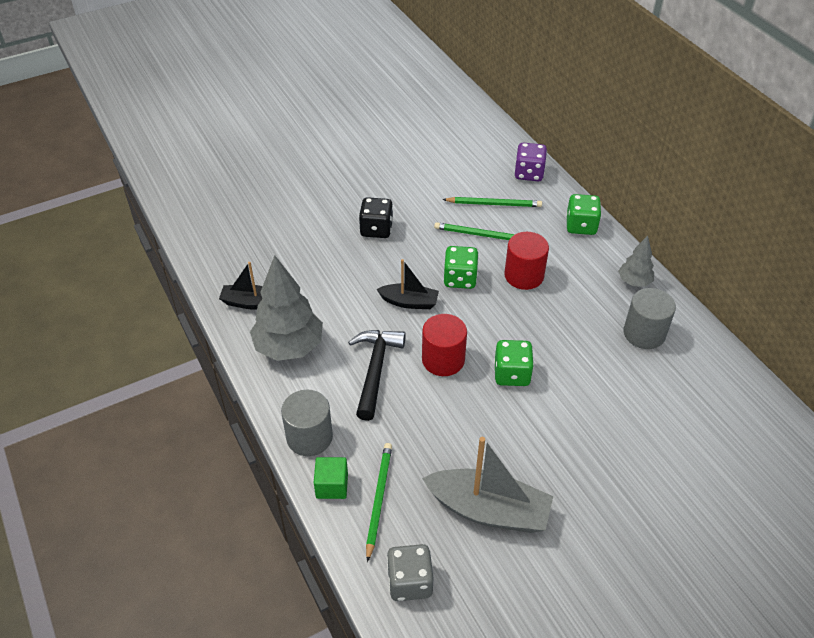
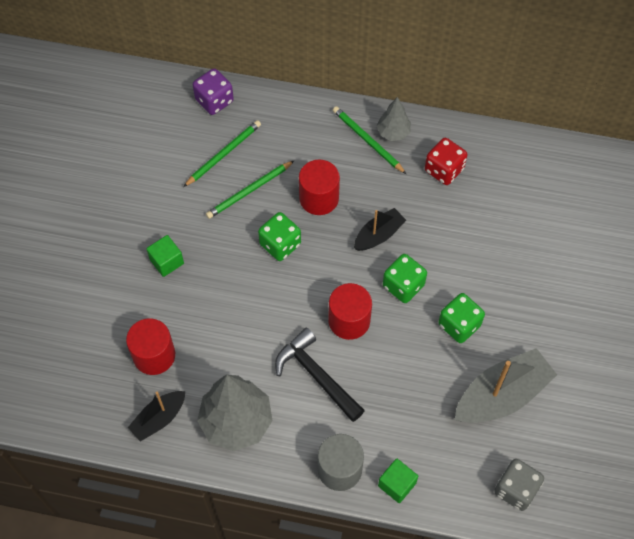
camera: 50 degrees left, 15 degrees up
black dice [359,197,393,238] -> green cube [147,235,184,277]
green pencil [366,443,392,562] -> green pencil moved to [333,106,406,174]
black boat [376,259,439,309] -> black boat moved to [354,208,406,251]
green dice [566,194,601,235] -> green dice moved to [438,293,485,343]
grey cylinder [623,288,676,349] -> red dice [425,138,467,185]
none -> red cylinder [126,318,175,375]

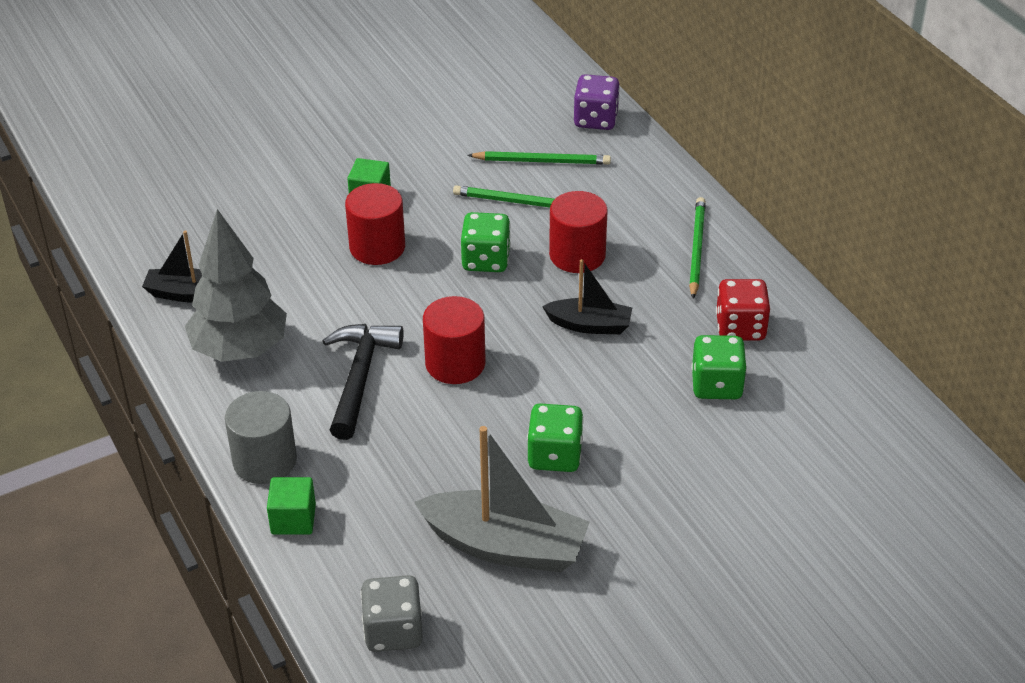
camera: 50 degrees right, 20 degrees down
red cylinder [126,318,175,375] -> red cylinder moved to [345,183,405,265]
grey tree [377,97,411,141] -> none
green dice [383,254,427,303] -> green dice moved to [691,335,747,399]

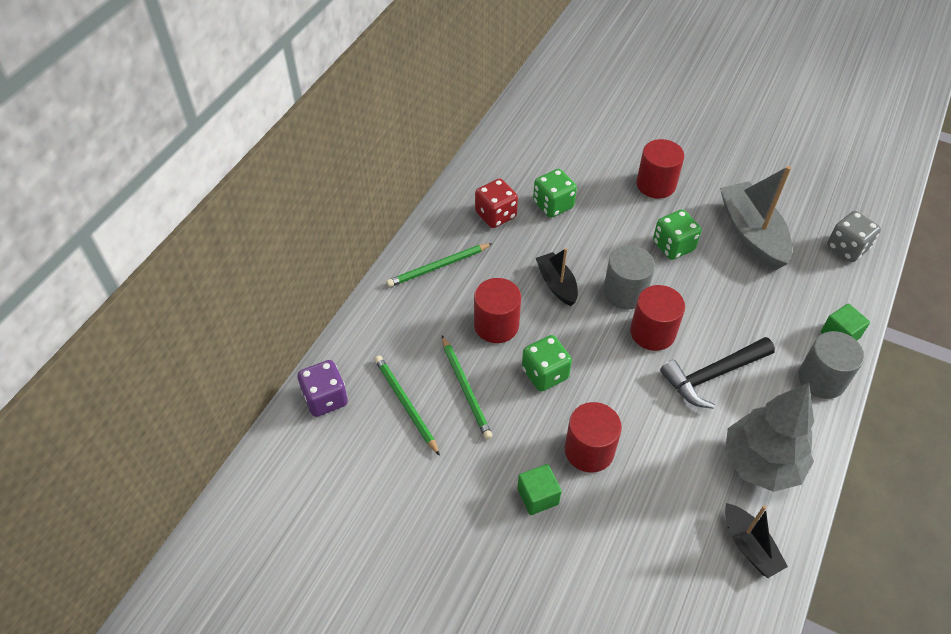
camera: 125 degrees left, 10 degrees up
none -> grey cylinder [603,245,655,310]
none -> red cylinder [636,139,684,199]

